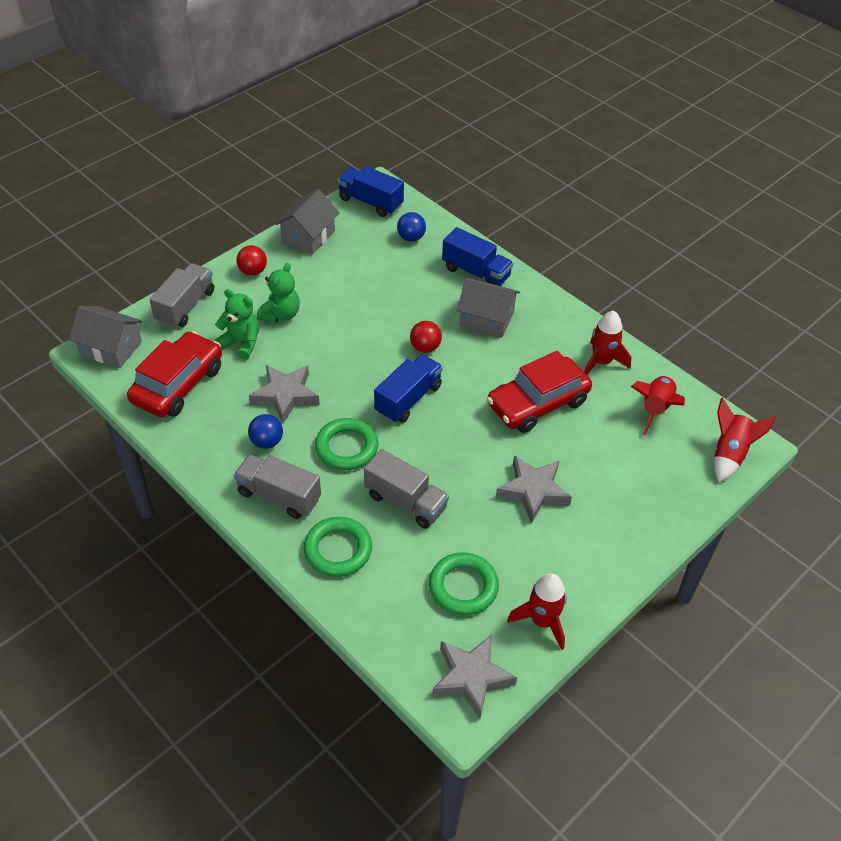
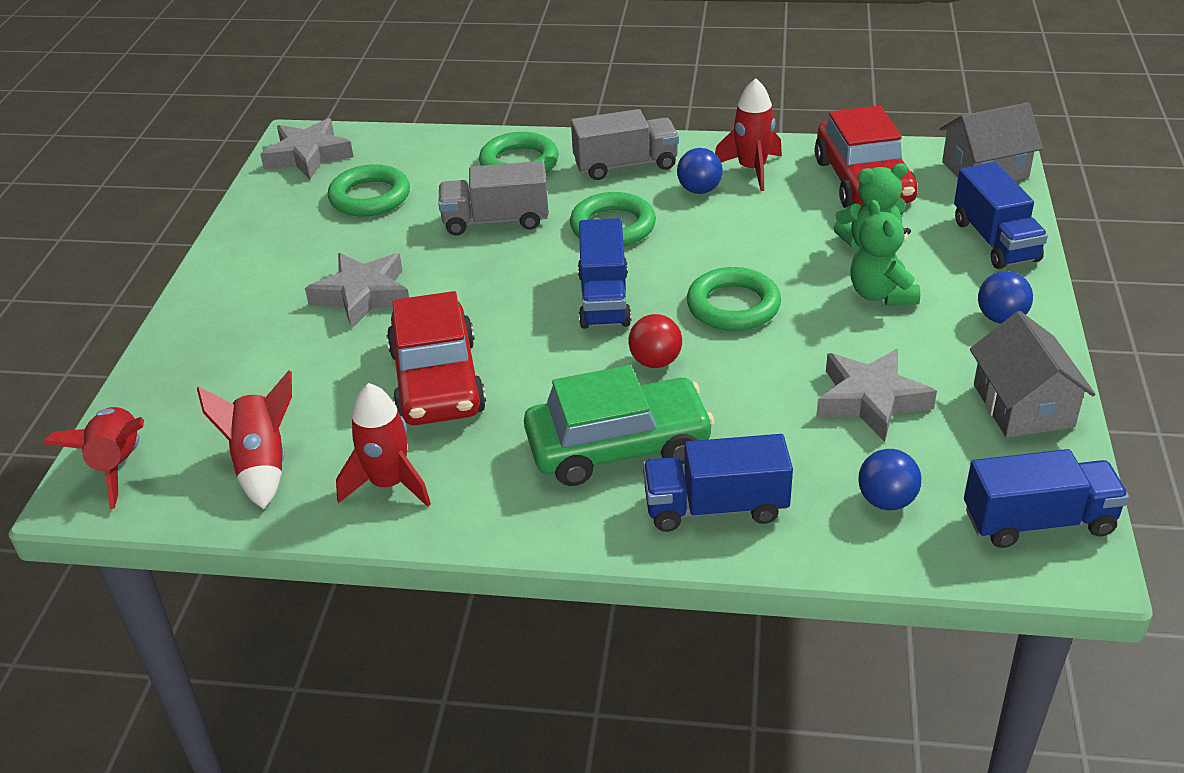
camera: 145 degrees right, 10 degrees down
grey truck [149,263,214,328] -> blue truck [954,162,1048,269]
red ball [236,245,267,276] -> blue ball [978,271,1033,324]
grey star [249,365,320,423] -> grey star moved to [816,349,937,442]
grey house [457,278,520,337] -> green car [524,365,714,486]
red car [487,351,592,433] -> red car turned 150 degrees clockwise [386,291,486,425]
red rocket [507,573,567,650] -> red rocket moved to [715,78,782,191]
none -> green ring [687,267,781,331]

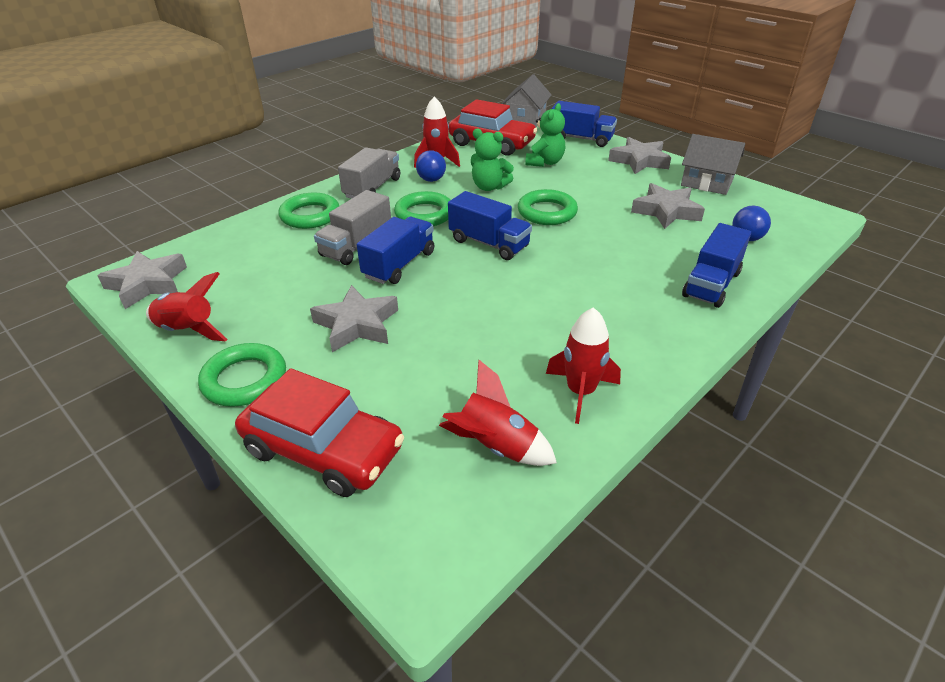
camera: 55 degrees left, 0 degrees up
red rocket [43,407,144,509] -> red rocket moved to [146,272,228,342]
green ring [328,164,410,217] -> green ring moved to [198,343,286,407]
red car [386,291,486,425] -> red car moved to [235,368,404,497]
green car [524,365,714,486] -> none
red ball [628,314,682,368] -> none
green teddy bear [850,200,920,305] -> green teddy bear moved to [471,128,514,191]
blue truck [964,449,1129,548] -> blue truck moved to [357,217,434,284]
blue ball [978,271,1033,324] -> grey star [608,137,671,174]

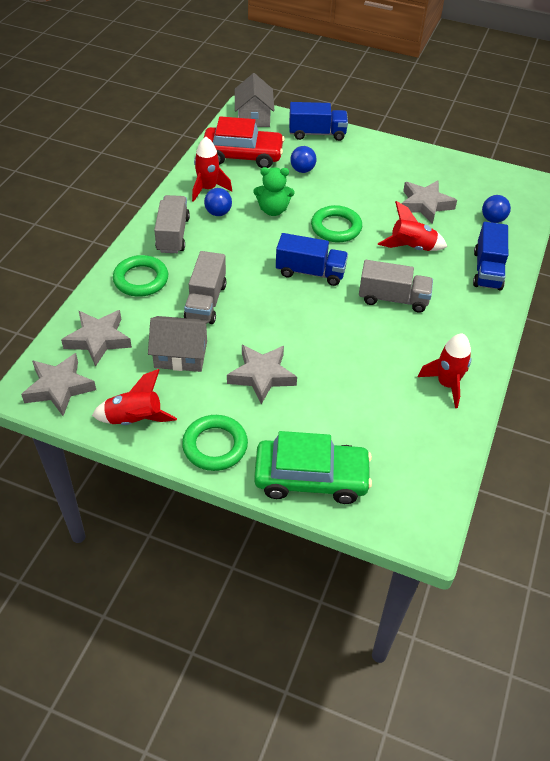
camera: 25 degrees left, 10 degrees up
red car [235,368,404,497] -> green car [254,431,372,504]
blue truck [357,217,434,284] -> none
green ring [394,191,451,226] -> none
red rocket [439,360,557,466] -> red rocket moved to [378,201,447,251]
green teddy bear [525,103,565,167] -> blue ball [290,146,317,173]
grey star [608,137,671,174] -> grey star moved to [61,310,132,367]
grey house [681,134,745,195] -> grey house moved to [148,316,210,372]
none -> grey truck [359,260,433,313]

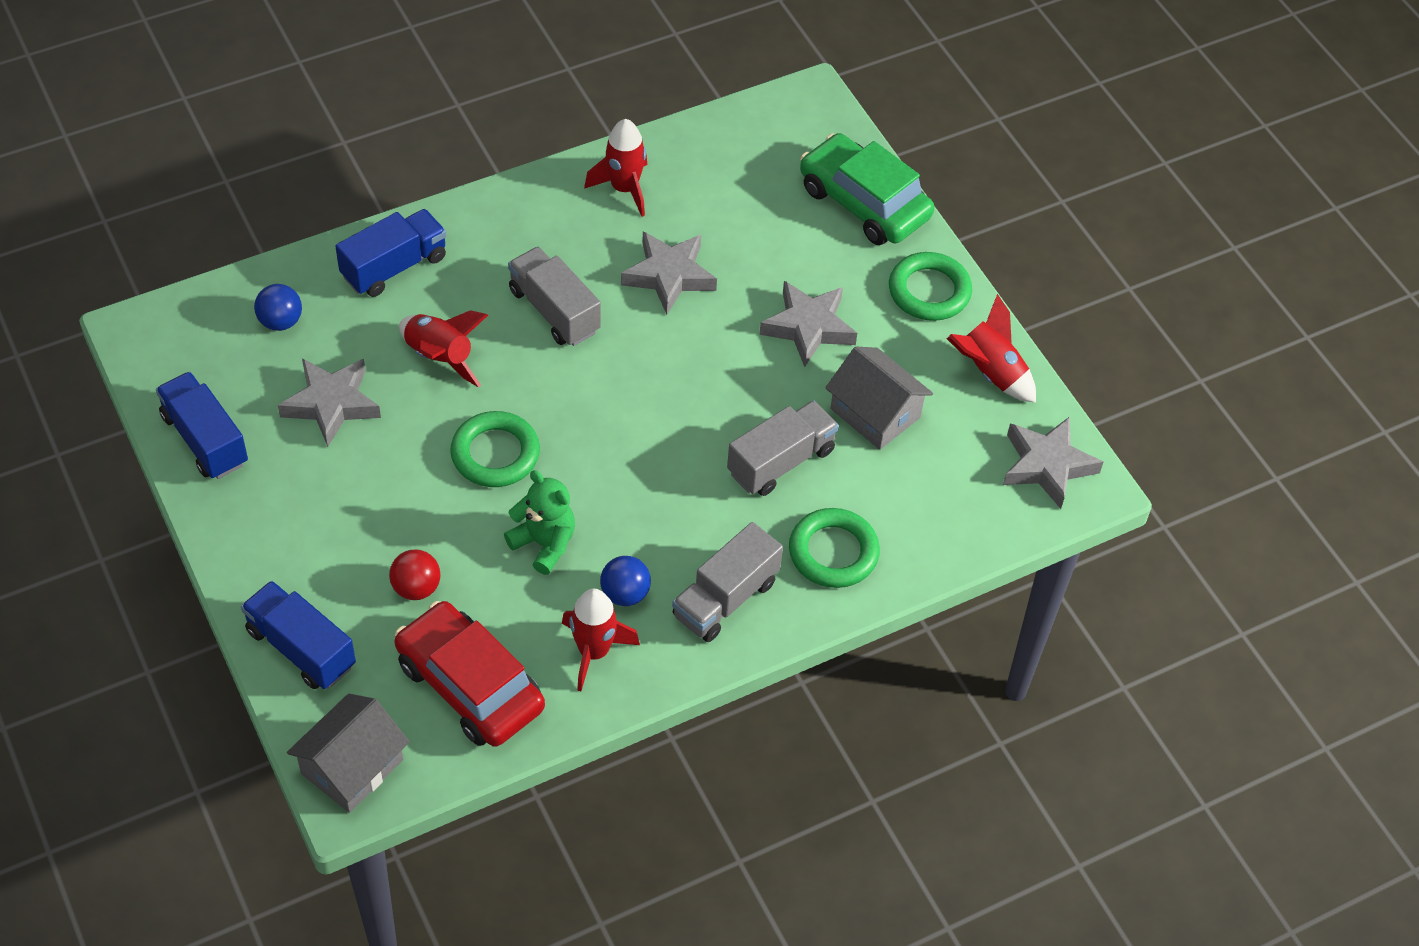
camera: 140 degrees left, 5 degrees up
grey star [61,310,132,367] -> grey star moved to [621,231,717,314]
blue truck [276,233,348,286] -> blue truck moved to [156,372,248,479]
blue ball [290,146,317,173] -> red ball [389,549,440,600]

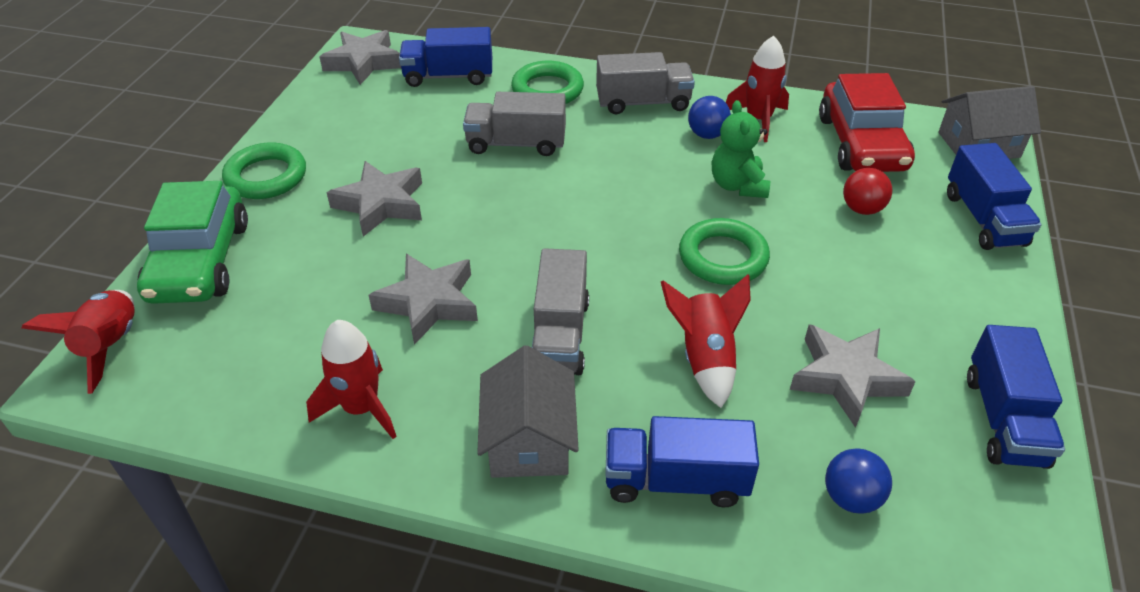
camera: 135 degrees left, 10 degrees down
grey house [825,347,933,450] -> grey house moved to [477,345,579,478]
red rocket [947,294,1036,403] -> red rocket moved to [22,290,135,394]
none -> blue truck [399,27,492,87]

